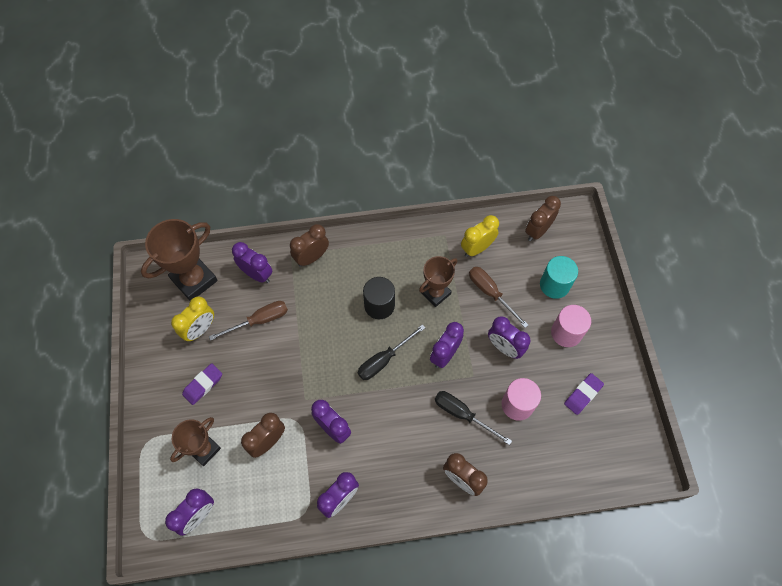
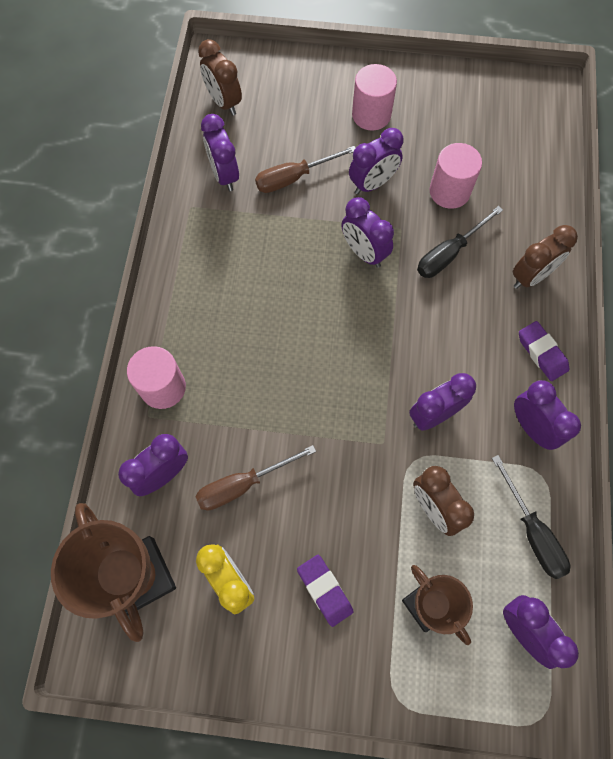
camera: 75 degrees left, 5 degrees up
brown screwdriver [209,301,288,341] -> brown screwdriver turned 105 degrees counterclockwise [195,445,316,510]
brown clock [290,224,329,267] -> pink cylinder [127,346,186,409]
black screwdriver [358,324,425,380] -> black screwdriver moved to [492,455,570,579]
black cylinder [363,277,395,319] -> none
brown trophy [419,256,457,307] -> none
yellow clock [461,215,499,257] -> purple clock [201,114,239,191]
turquoise cylinder [540,256,578,299] -> none
purple eraser [564,373,604,415] -> purple eraser moved to [519,321,569,381]

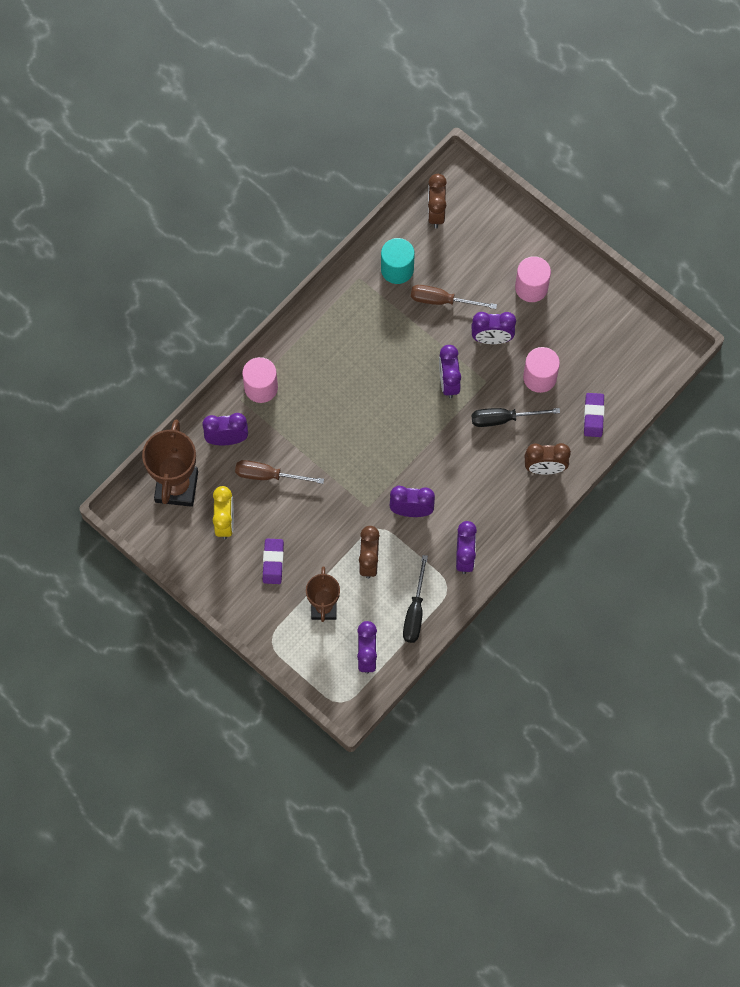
camera: 35 degrees right, 0 degrees up
purple clock [201,114,239,191] -> turquoise cylinder [381,238,415,284]
purple eraser [519,321,569,381] -> purple eraser moved to [584,393,605,437]

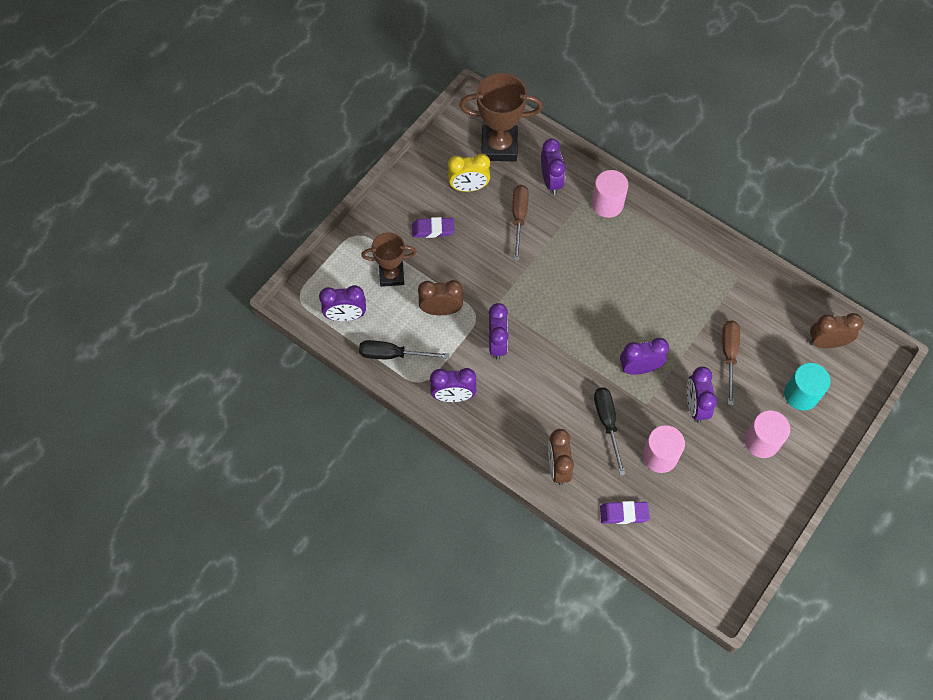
camera: 85 degrees right, 5 degrees down
turquoise cylinder [381,238,415,284] -> turquoise cylinder moved to [784,363,831,410]

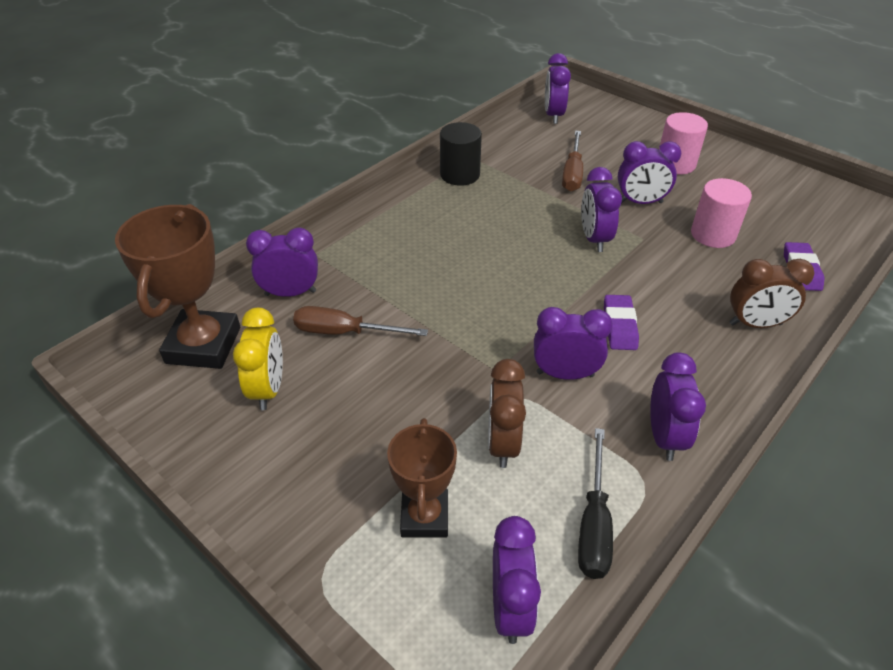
camera: 85 degrees left, 20 degrees down
purple eraser [412,217,455,238] -> purple eraser moved to [604,295,639,350]
pink cylinder [592,170,628,218] -> none
black screwdriver [594,387,626,476] -> none
brown screwdriver [722,320,740,405] -> brown screwdriver turned 90 degrees counterclockwise [562,131,583,192]
turquoise cylinder [784,363,831,410] -> none
brown clock [809,313,863,348] -> purple clock [545,53,571,124]
none -> black cylinder [440,122,482,186]

